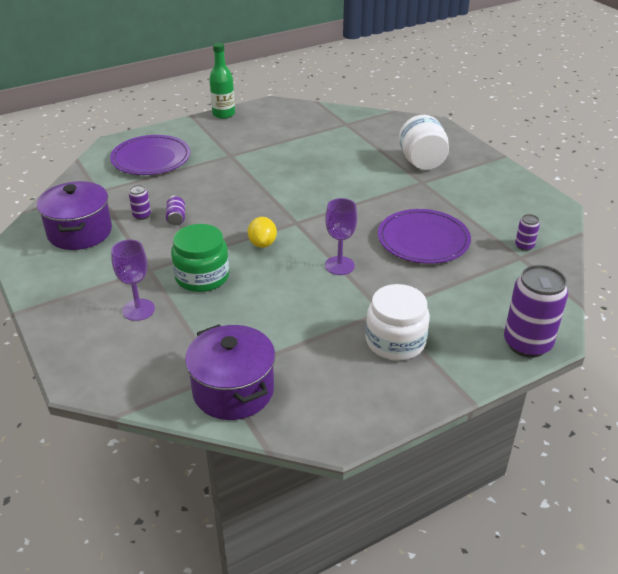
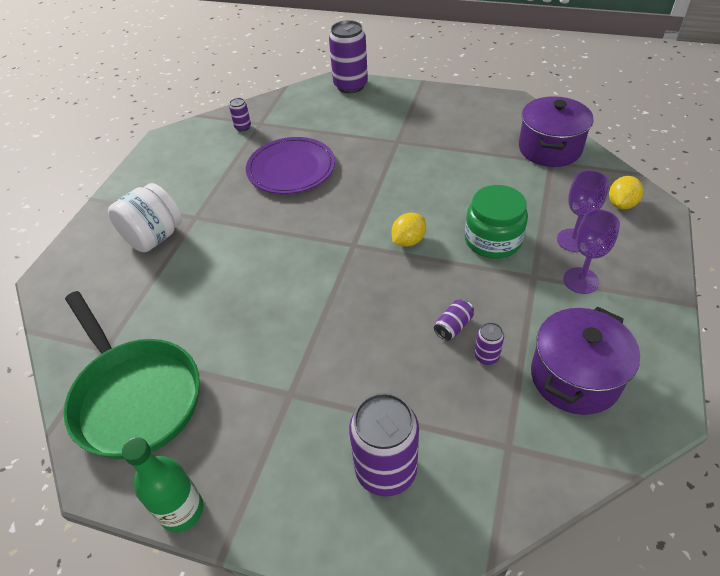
camera: 130 degrees left, 10 degrees up
purple plate [110,135,191,175] -> purple can [349,393,419,496]
purple goblet [325,198,357,275] -> purple goblet moved to [563,209,620,294]
white jar [366,284,430,361] -> none
none -> green pan [64,291,200,459]
none -> yellow lemon [609,176,643,209]

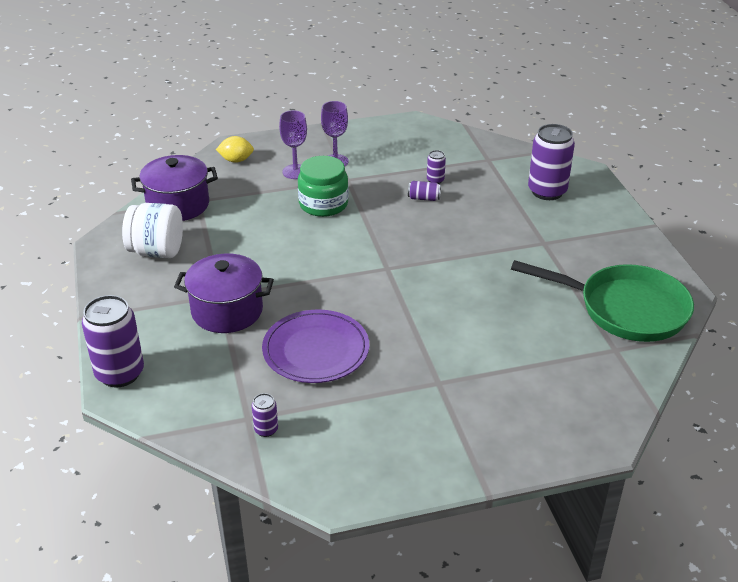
camera: 125 degrees left, 10 degrees down
green pan [64,291,200,459] -> green pan turned 90 degrees clockwise [511,260,694,342]
white jar [108,183,182,252] -> white jar moved to [122,203,183,258]
green bottle [122,437,203,532] -> none
yellow lemon [391,213,426,247] -> none
purple pot [531,306,640,415] -> purple pot moved to [174,254,274,333]

